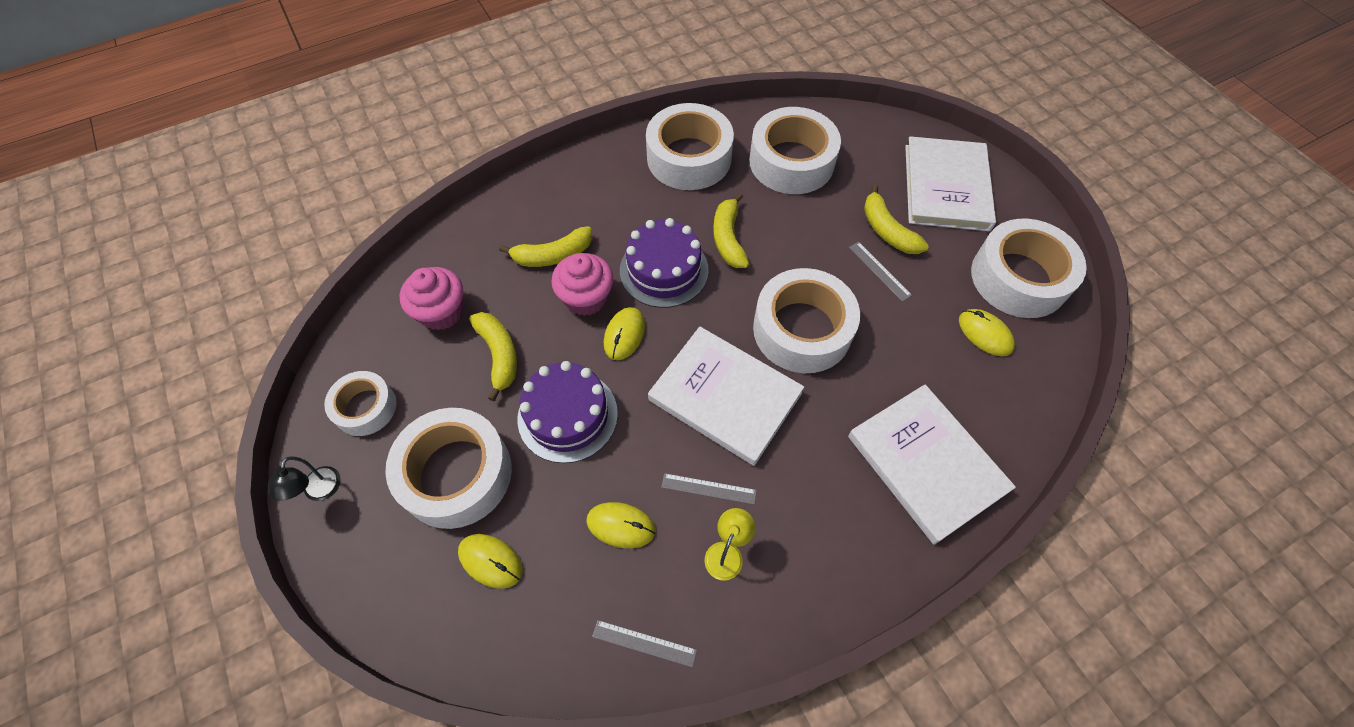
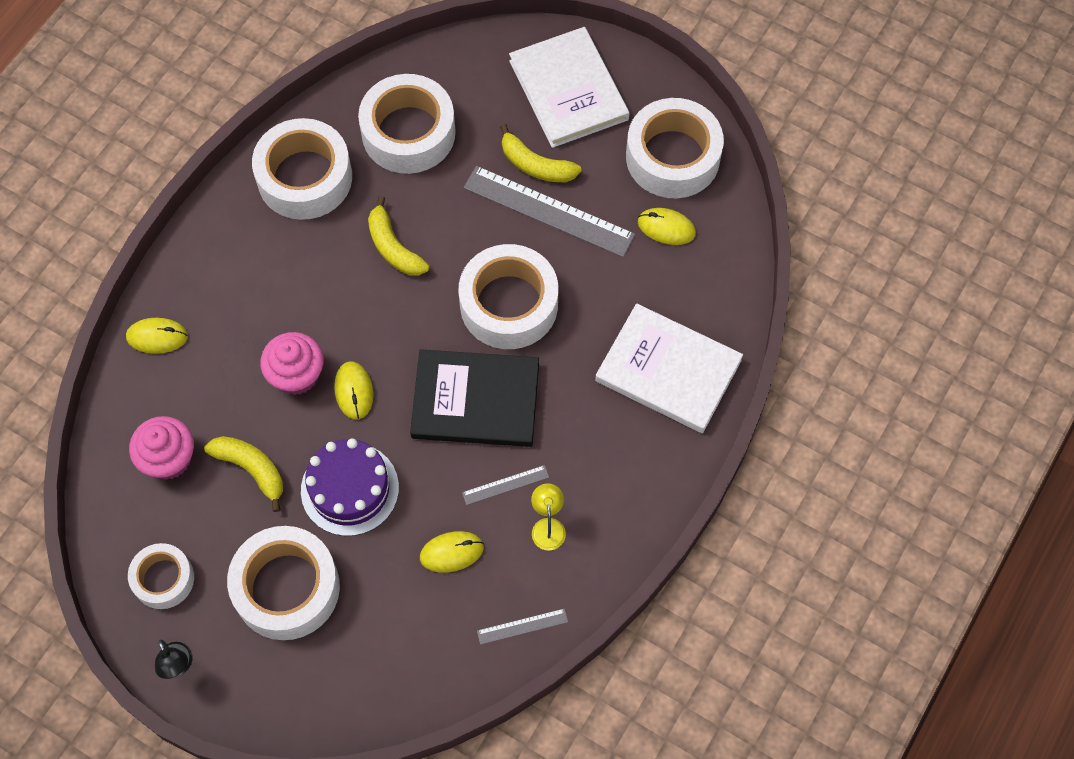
camera: 30 degrees left, 5 degrees up
yellow mouse [458,534,523,589] -> yellow mouse moved to [126,318,188,354]
yellow banana [499,226,592,267] -> none
purple cake [620,218,709,308] -> none
white book [648,327,804,466] -> black book [410,349,539,447]
grey ruler [849,242,912,302] -> grey ruler [464,166,635,257], size x2.18

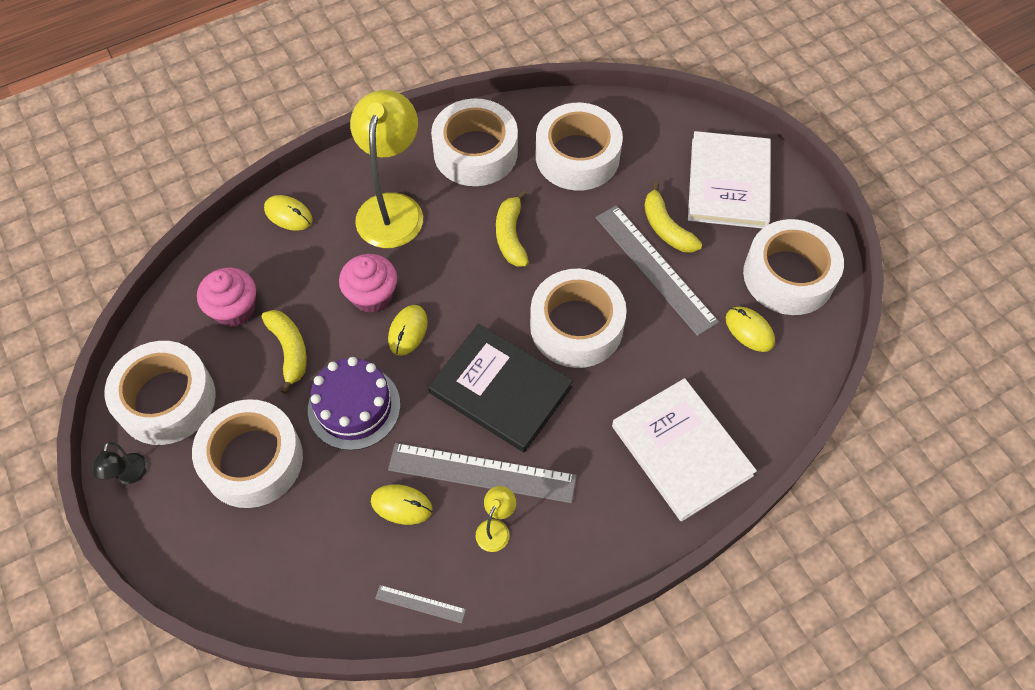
camera: 30 degrees right, 5 degrees down
white tape [128,543,194,609] -> white tape [104,341,216,445], size x1.72
grey ruler [462,465,549,505] -> grey ruler [388,443,577,503], size x2.18
none -> yellow lamp [350,90,423,248]

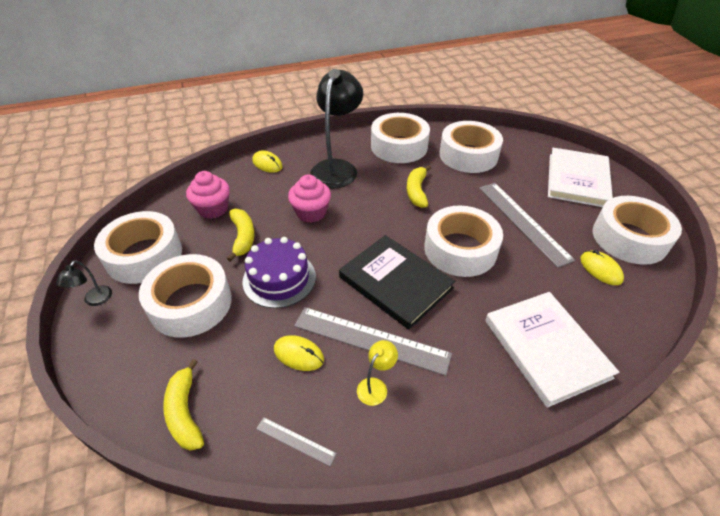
camera: 10 degrees right, 15 degrees down
yellow lamp [350,90,423,248] -> black lamp [310,69,363,188]
yellow mouse [388,305,428,356] -> none
yellow banana [644,182,702,253] -> yellow banana moved to [163,359,204,451]

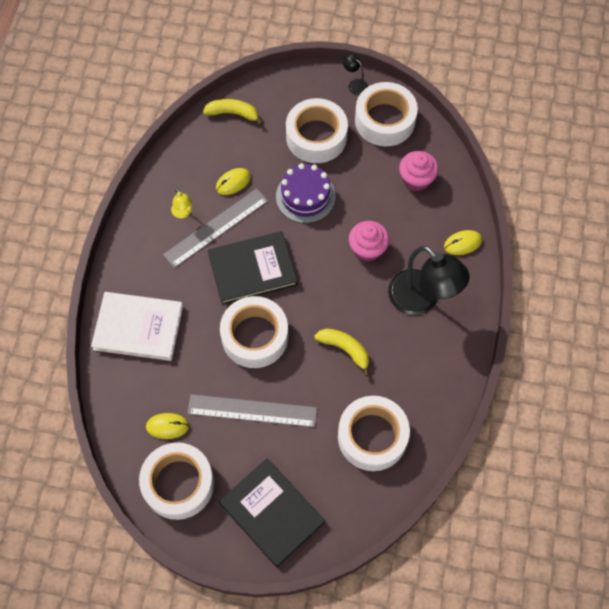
camera: 120 degrees right, 20 degrees up
yellow banana [227,209,254,262] -> none
grey ruler [256,417,337,466] -> none
white tape [371,113,430,163] -> none
white book [548,148,613,207] -> black book [219,458,325,567]

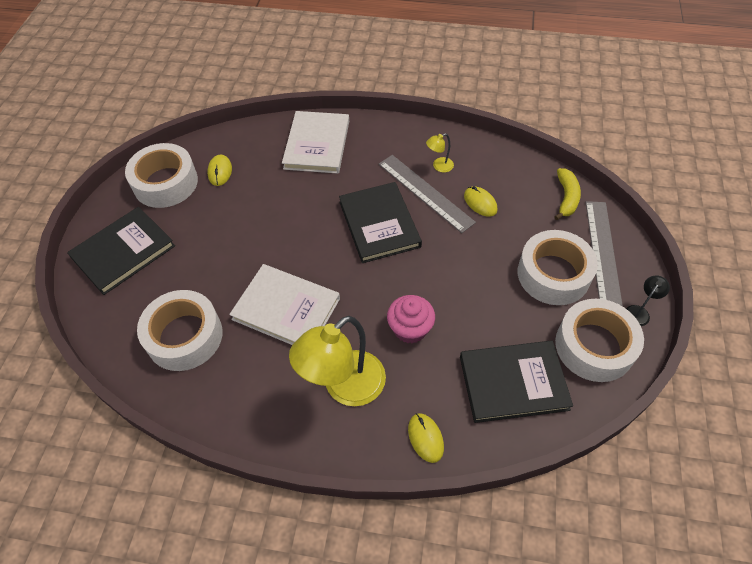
camera: 90 degrees right, 10 degrees down
grey ruler [187,394,317,427] -> grey ruler moved to [586,201,623,307]
white tape [220,296,288,368] -> none
purple cake [276,163,335,223] -> none
yellow banana [314,328,369,377] -> white book [229,264,340,345]
black lamp [388,246,470,315] -> yellow lamp [289,316,386,406]
pink cupcake [399,151,439,191] -> black book [460,341,573,423]

